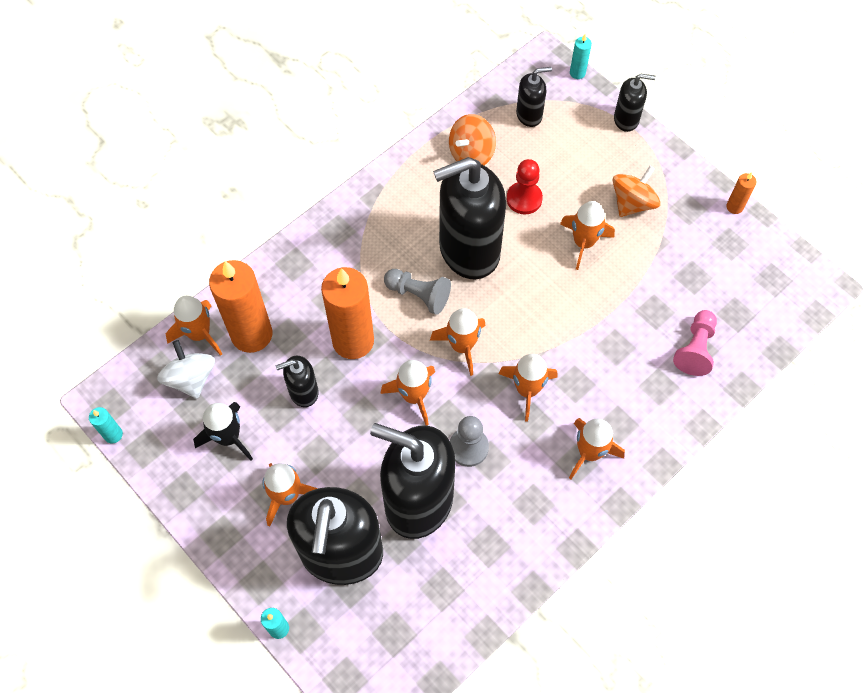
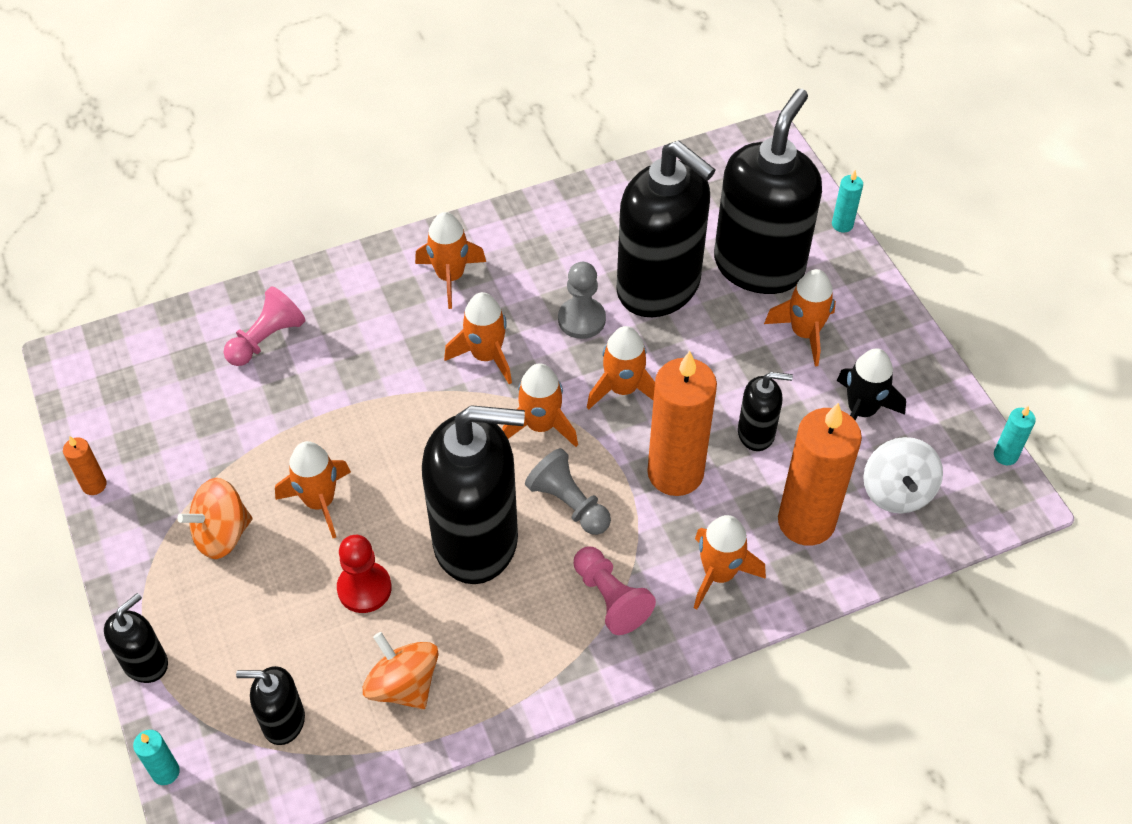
camera: 160 degrees left, 10 degrees down
orange rocket [165,296,222,356] -> orange rocket moved to [694,515,766,610]
orange spinning top [449,114,496,165] -> orange spinning top turned 105 degrees counterclockwise [363,632,439,709]
black soap dispenser [614,74,656,132] -> black soap dispenser turned 105 degrees clockwise [104,593,168,683]
none -> pink pawn [574,546,656,635]

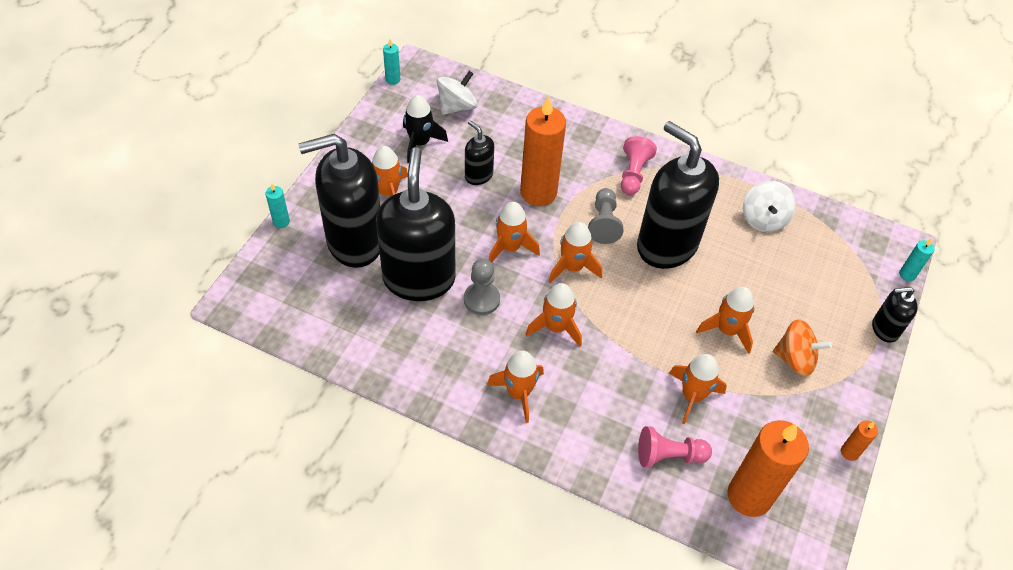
camera: 135 degrees left, 0 degrees up
black soap dispenser [236,666,305,745] -> none
red pawn [337,535,392,613] -> none
orange spinning top [363,632,439,709] -> white spinning top [743,181,796,232]
orange rocket [694,515,766,610] -> orange rocket moved to [669,354,727,424]
orange candle [778,403,862,546] -> orange candle moved to [728,420,809,517]

